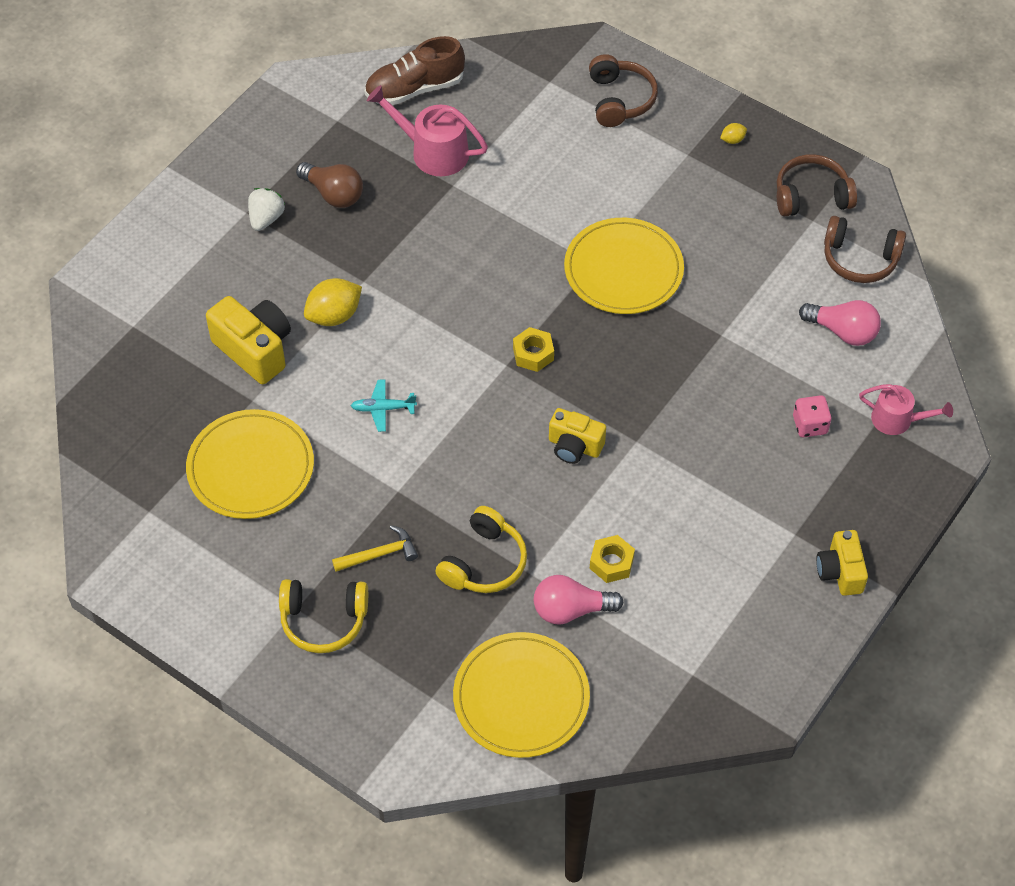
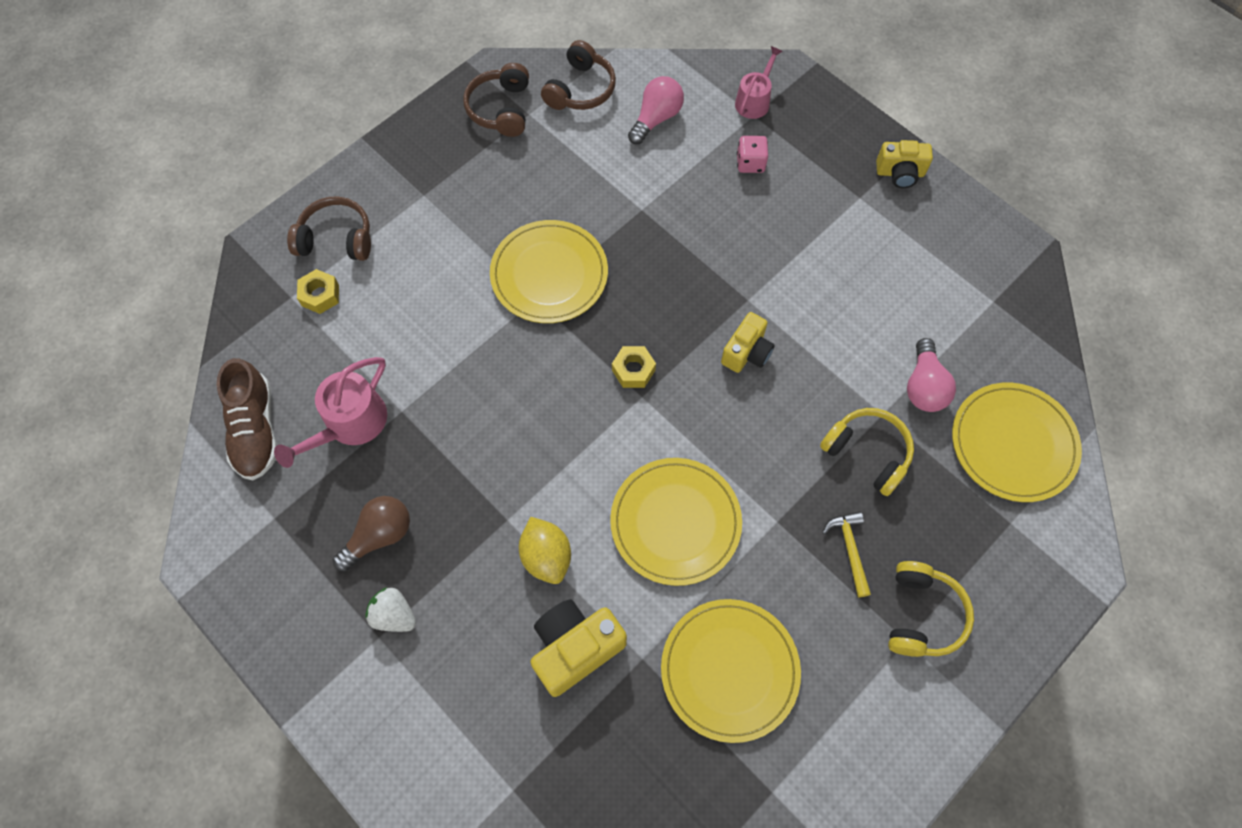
camera: 80 degrees left, 10 degrees up
turquoise plane [351,379,417,432] -> yellow plate [610,458,742,586]
yellow nut [590,535,635,583] -> yellow nut moved to [297,269,339,314]
yellow lemon [720,123,747,144] -> none

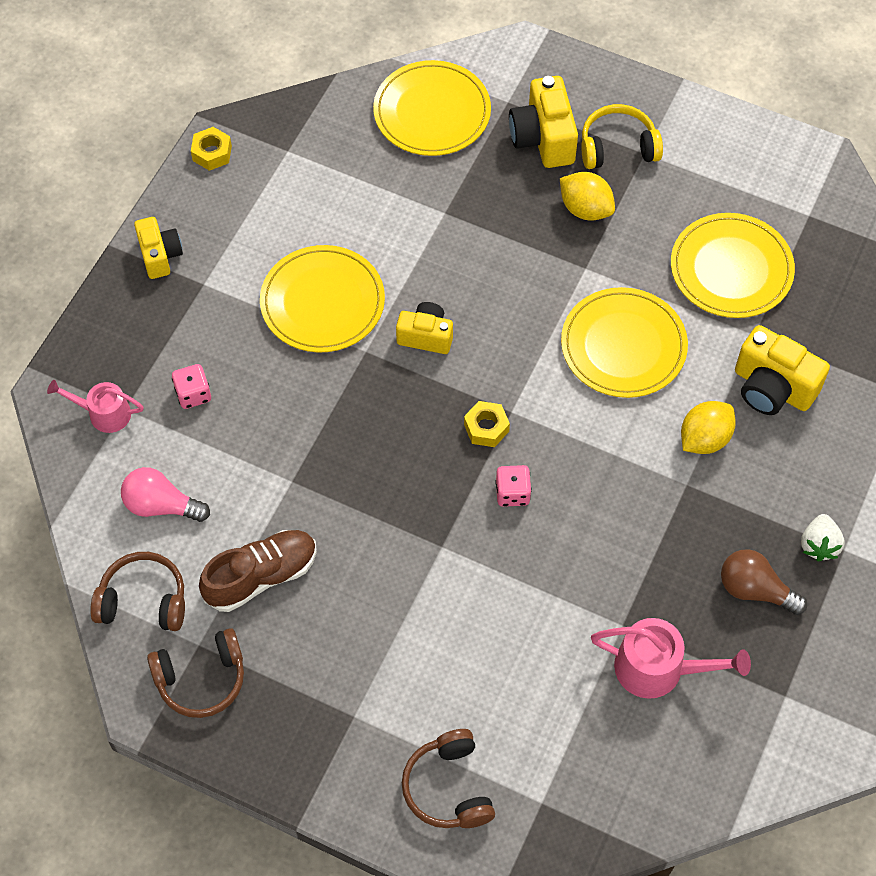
camera: 110 degrees left, 5 degrees down
brown shoe [217,358,277,480] -> brown shoe moved to [199,530,317,612]
yellow nut [297,269,339,314] -> yellow nut moved to [191,127,232,171]
yellow plate [490,220,608,323] -> yellow plate moved to [260,245,385,353]
yellow headphones [820,408,914,496] -> none
yellow hammer [822,511,871,597] -> yellow lemon [560,172,615,221]
pink light bulb [907,338,956,412] -> none
none -> pink dice [495,465,532,507]
none -> yellow camera [509,76,578,168]

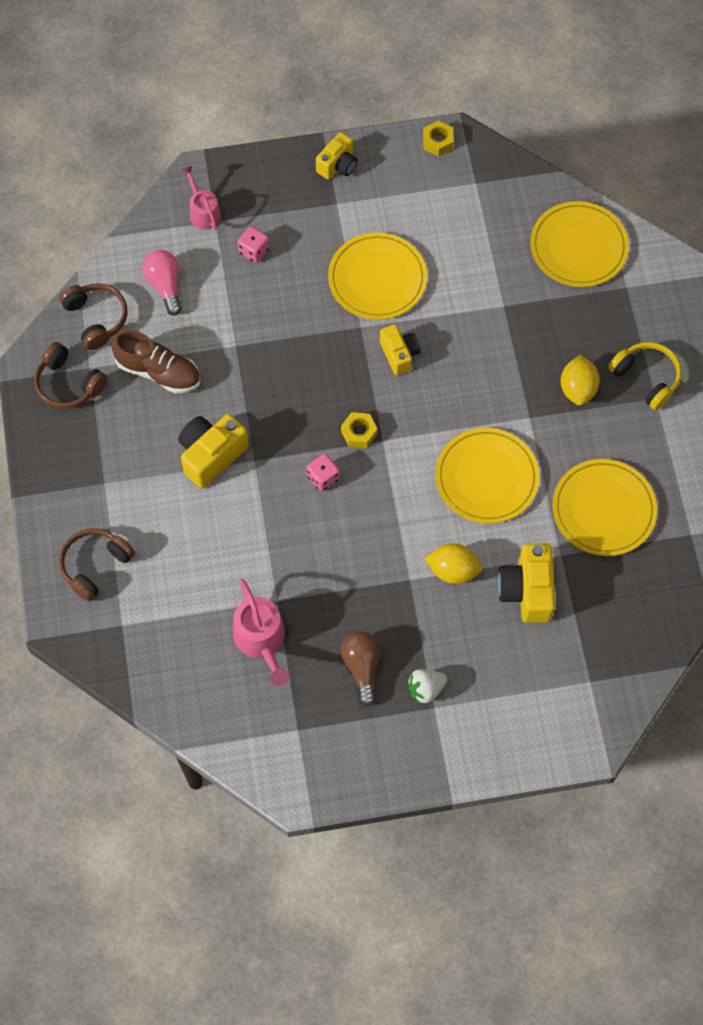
camera: 55 degrees right, 5 degrees up
yellow camera [509,76,578,168] -> yellow camera moved to [178,414,249,488]

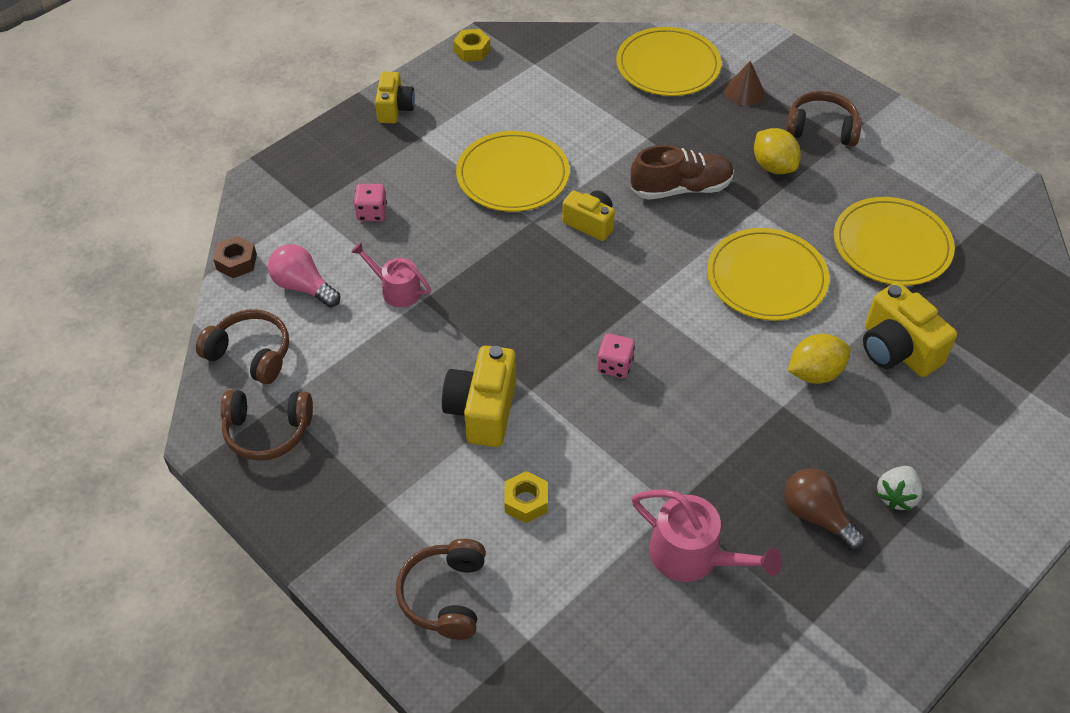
camera: 35 degrees left, 15 degrees down
brown shoe [111,330,201,393] -> brown shoe moved to [630,145,734,200]
pink watering can [182,166,221,230] -> pink watering can moved to [351,242,431,307]
yellow nut [341,412,377,448] -> yellow nut moved to [504,471,548,523]
yellow headphones [608,342,682,410] -> brown headphones [785,91,862,146]
none -> brown nut [213,236,257,278]
none -> brown cone [725,61,765,106]

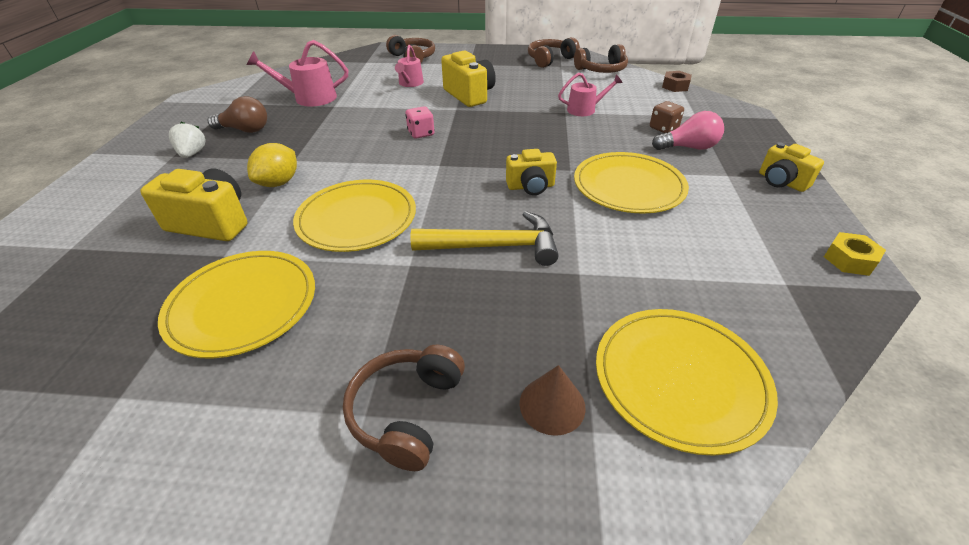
camera: 140 degrees right, 10 degrees down
pink light bulb [268,244,340,307] -> pink light bulb moved to [652,111,724,150]
pink dice [354,184,387,221] -> brown dice [650,101,684,133]
yellow nut [504,471,548,523] -> pink watering can [395,45,424,87]
brown shoe [630,145,734,200] -> yellow hammer [410,211,559,266]
yellow lemon [754,128,801,174] -> none
brown headphones [785,91,862,146] -> brown headphones turned 135 degrees clockwise [343,345,465,471]

